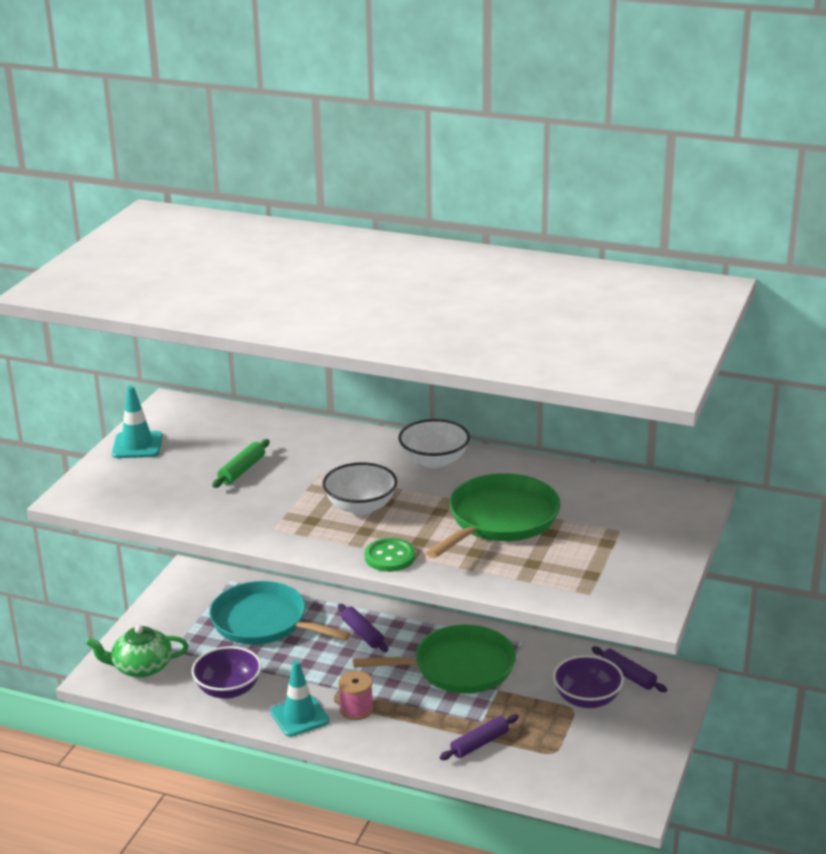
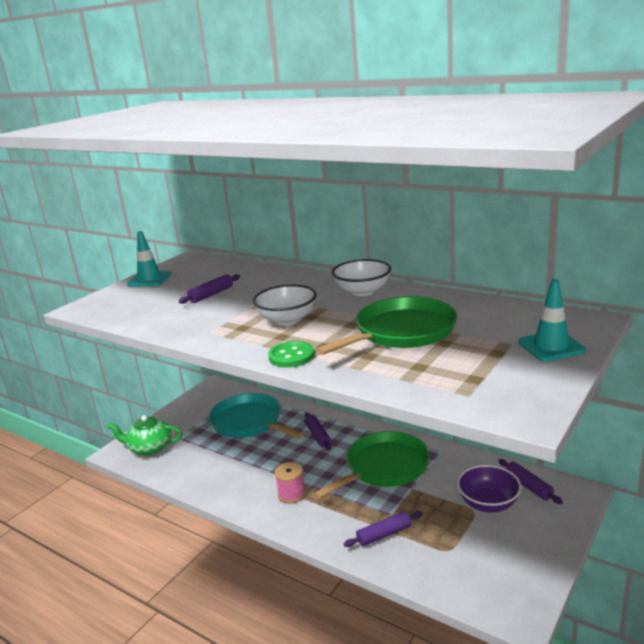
camera: 15 degrees right, 5 degrees down
purple bowl [192,646,262,699] -> none
green rolling pin [212,439,270,488] -> purple rolling pin [179,274,240,304]
turquoise traffic cone [270,660,330,737] -> turquoise traffic cone moved to [518,279,586,362]
green pan [353,625,516,694] -> green pan turned 45 degrees counterclockwise [314,431,430,499]

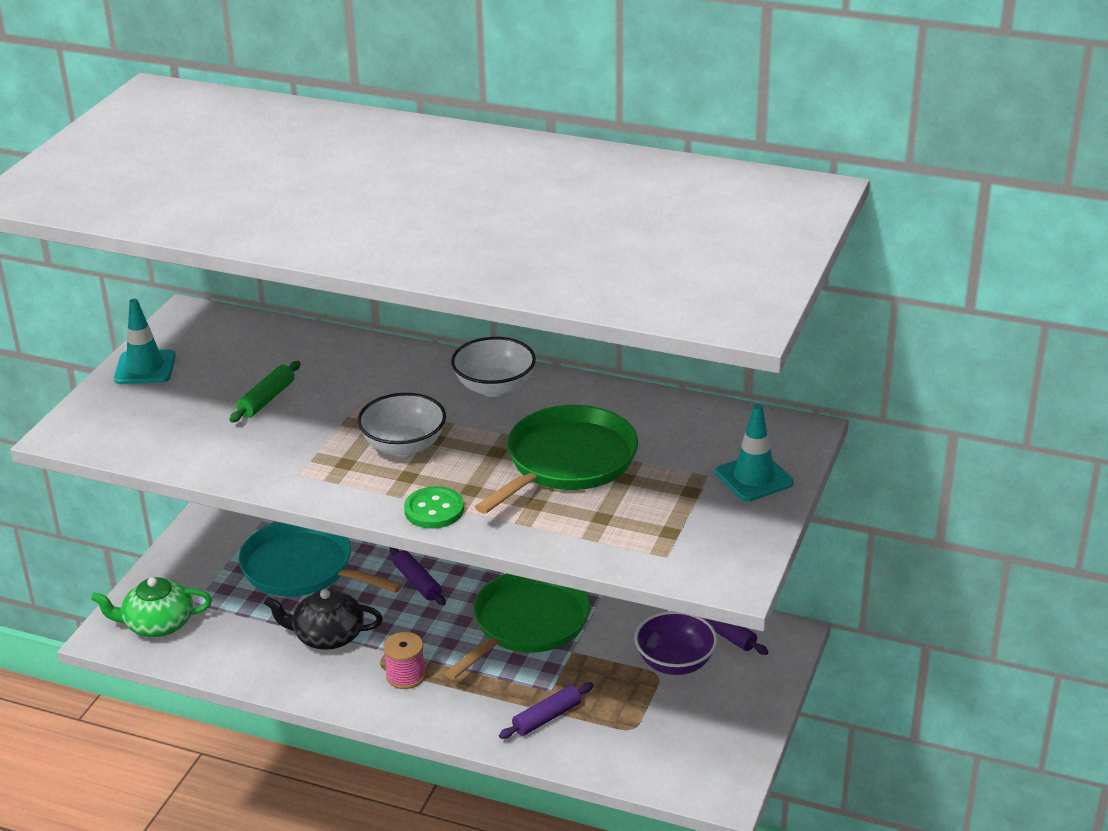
camera: 15 degrees left, 10 degrees up
purple rolling pin [179,274,240,304] -> green rolling pin [229,361,301,423]
none -> black teapot [264,589,383,650]

